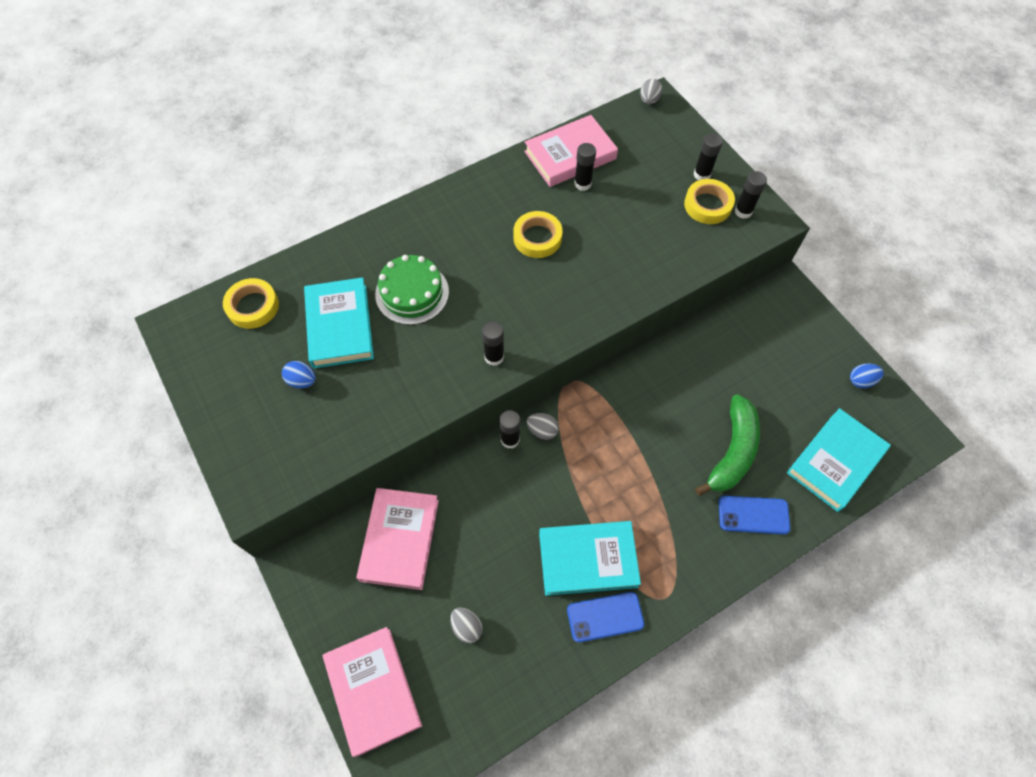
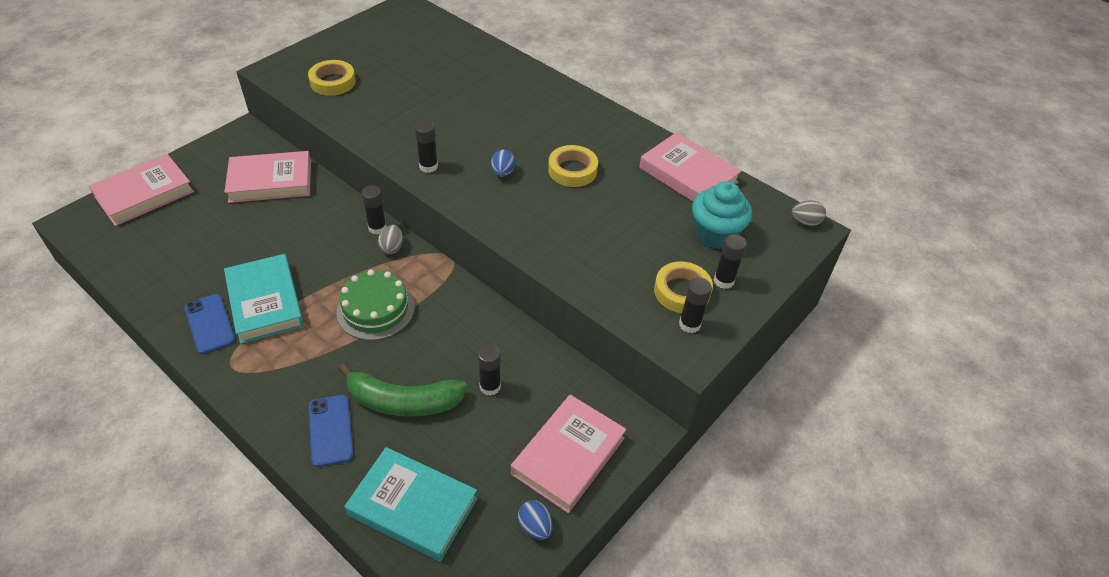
camera: 70 degrees right, 15 degrees down
yellow tape [223,278,279,329] -> yellow tape moved to [308,60,356,96]
blue egg [282,361,316,388] -> blue egg moved to [491,149,515,177]
turquoise book [304,277,374,369] -> none
green cake [375,255,449,325] -> green cake moved to [336,270,415,340]
grey egg [450,607,483,643] -> none
black glue stick [574,143,596,191] -> black glue stick moved to [477,344,501,396]
none -> pink book [511,395,626,513]
none -> turquoise cupcake [692,181,752,249]

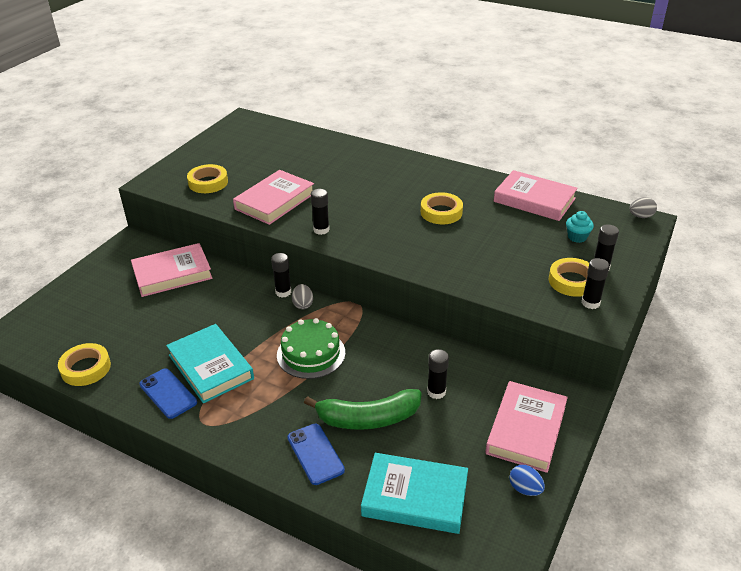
camera: 10 degrees left, 10 degrees down
pink book [89,154,194,226] -> pink book moved to [233,170,314,225]
blue egg [491,149,515,177] -> none
turquoise cupcake [692,181,752,249] -> turquoise cupcake [566,211,594,243], size x0.55
none -> yellow tape [58,343,111,386]

